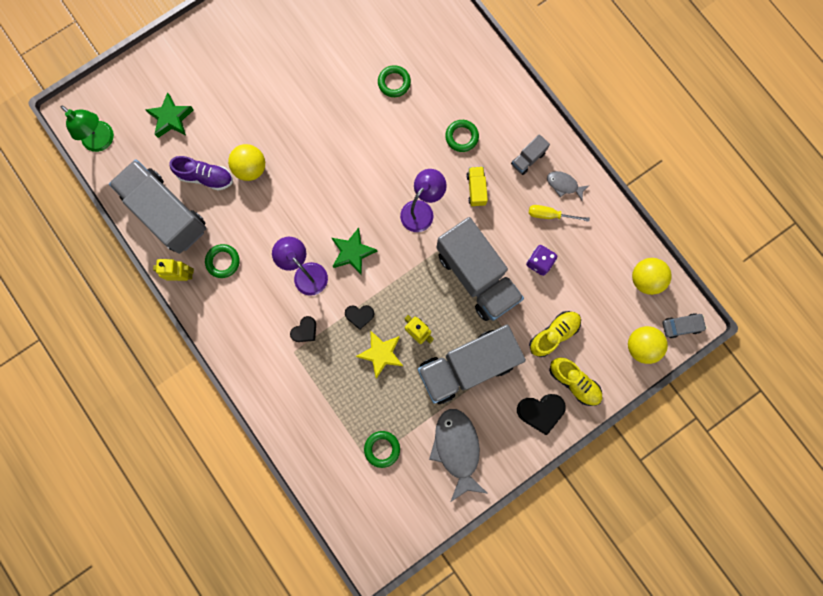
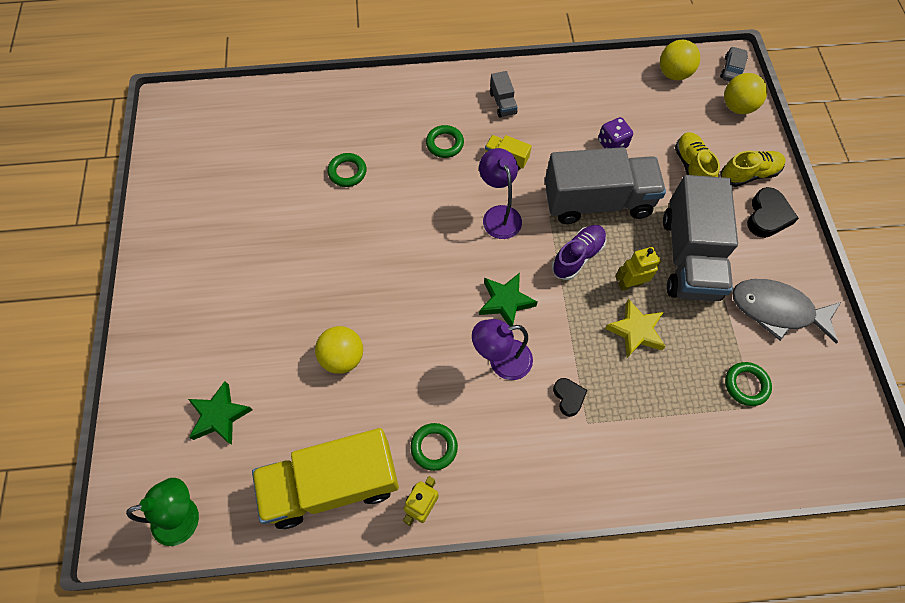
camera: 60 degrees left, 15 degrees down
grey truck [109,159,206,254] -> yellow truck [252,428,399,529]
purple shoe [169,156,233,191] -> purple shoe moved to [552,225,606,280]
black heart [345,305,374,330] -> none
yellow screwdriver [529,205,590,222] -> none
grey fish [547,171,590,201] -> none

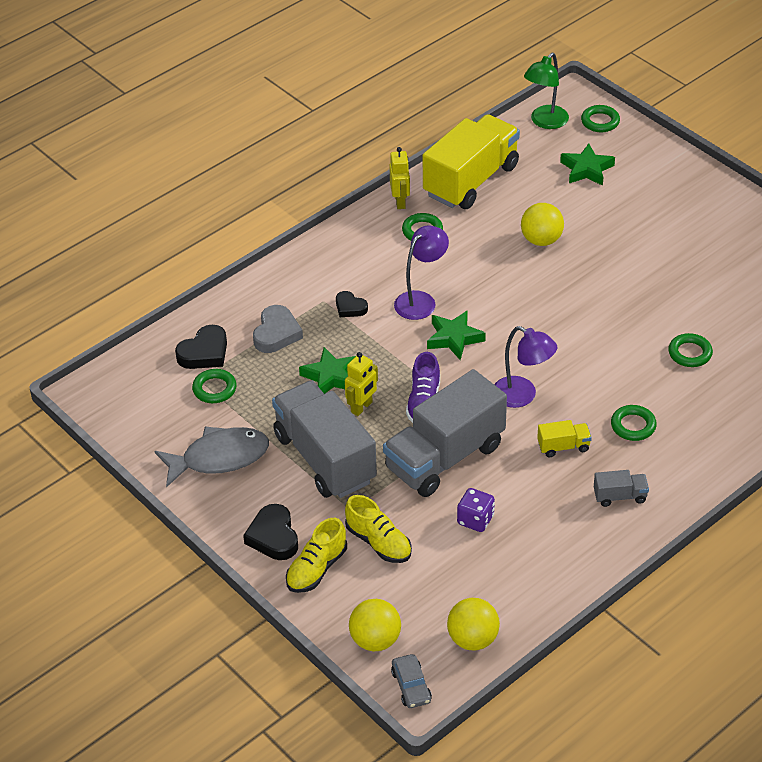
camera: 145 degrees right, 20 degrees down
grey truck [490,71,518,118] -> grey truck turned 135 degrees clockwise [594,470,649,507]
yellow star [605,299,666,358] -> green star [299,347,356,394]
none -> black heart [175,325,227,369]
none -> grey heart [253,305,303,353]
none -> green ring [581,105,620,132]

